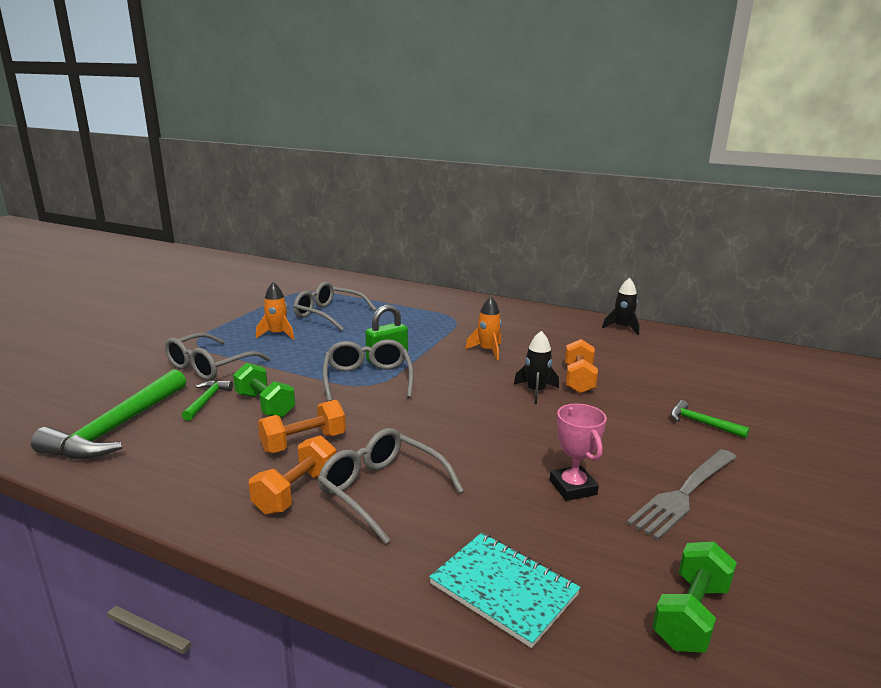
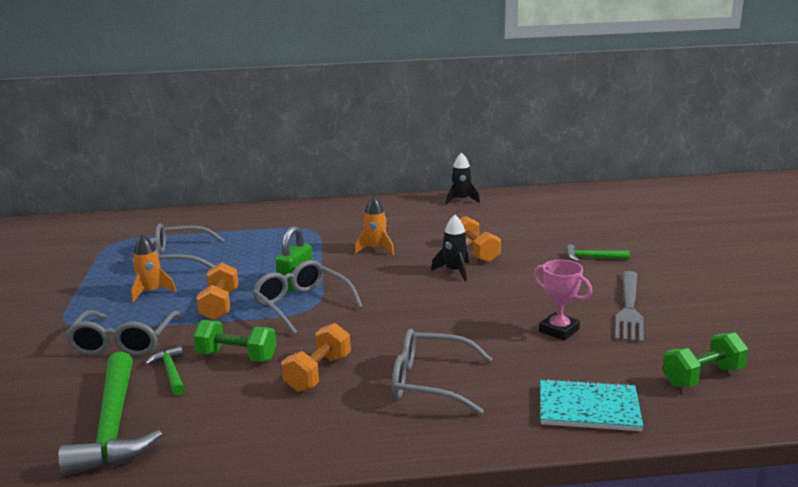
camera: 30 degrees left, 0 degrees up
orange dumbbell [249,435,336,515] -> orange dumbbell moved to [196,262,238,320]
green dumbbell [652,542,737,653] -> green dumbbell turned 60 degrees clockwise [662,332,748,387]

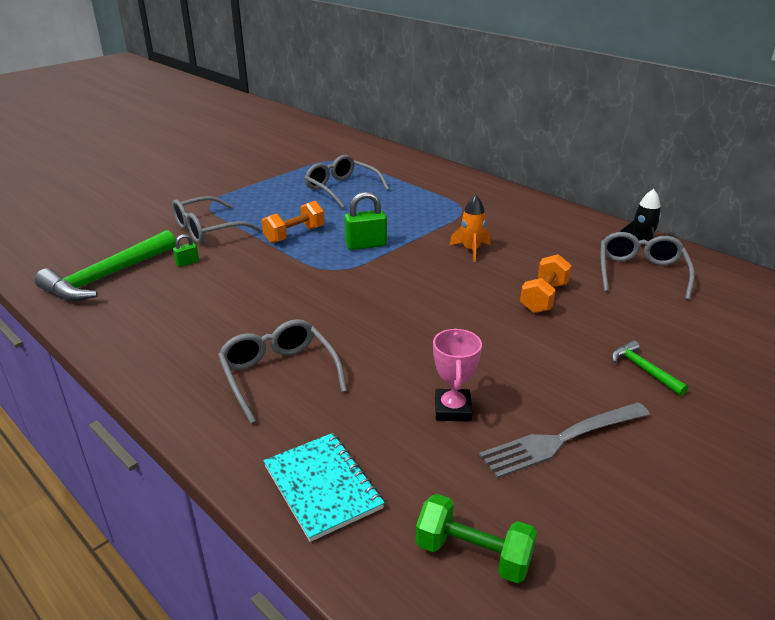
camera: 50 degrees right, 10 degrees up
orange rocket [131,234,176,303] -> none
green hammer [145,346,185,395] -> green padlock [173,234,199,267]
green dumbbell [193,320,277,362] -> none
grey glasses [252,260,363,335] -> grey glasses moved to [601,232,695,300]
orange dumbbell [281,323,351,392] -> none
black rocket [431,215,469,281] -> none

